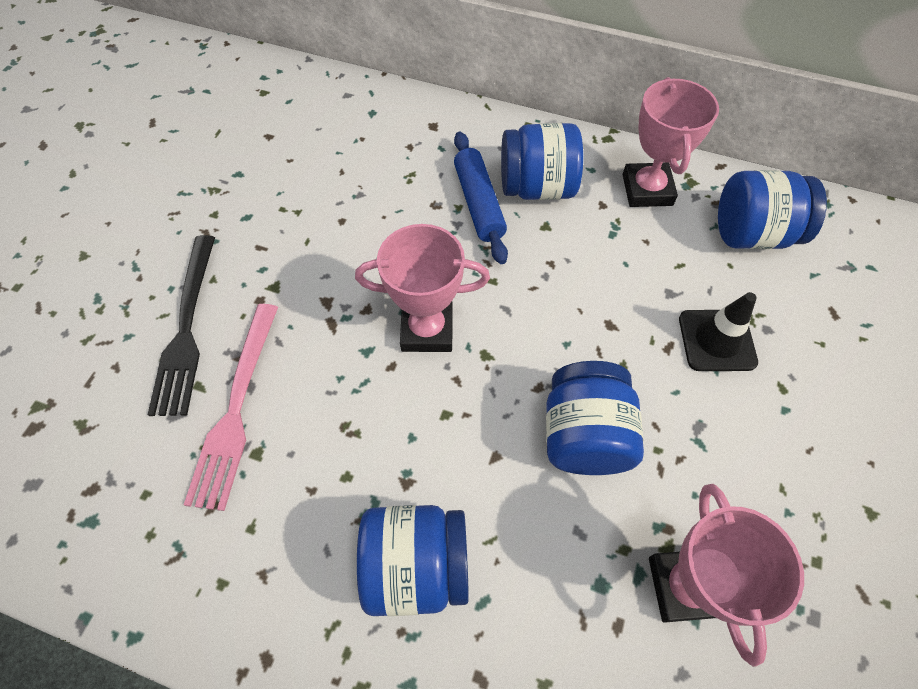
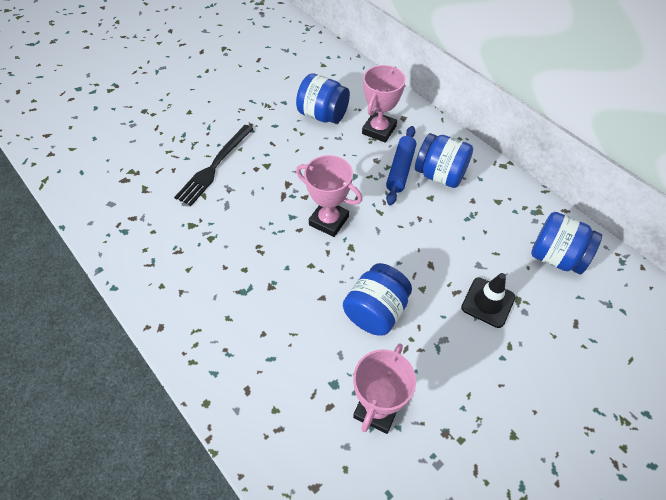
camera: 30 degrees right, 5 degrees down
pink fork [184,304,278,511] -> none
blue jar [357,505,469,616] -> blue jar moved to [296,73,350,124]
pink trophy [623,77,719,207] -> pink trophy moved to [362,65,406,143]

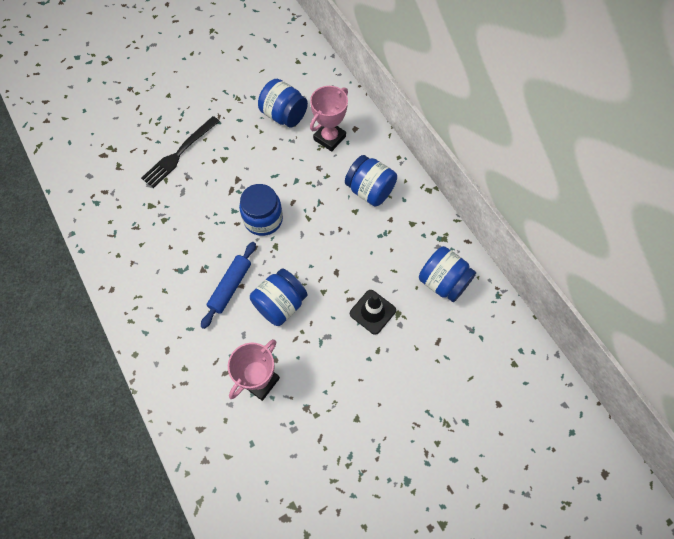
camera: 10 degrees right, 10 degrees up
pink trophy [296,155,362,237] -> blue jar [239,184,283,236]
blue rolling pin [386,126,416,206] -> blue rolling pin moved to [201,242,256,329]

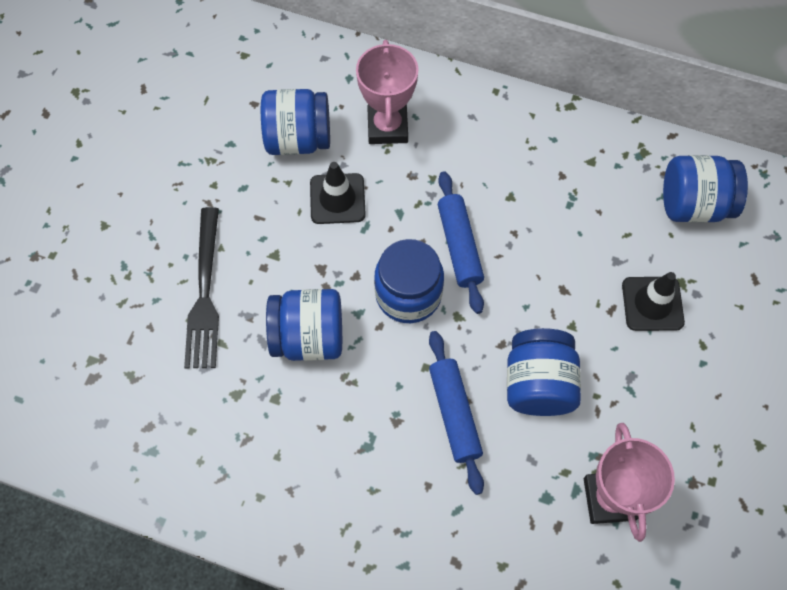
camera: 40 degrees left, 0 degrees up
blue jar [345,155,397,206] -> blue jar moved to [266,289,342,361]
none -> black traffic cone [310,162,366,224]
none -> blue rolling pin [438,171,484,314]

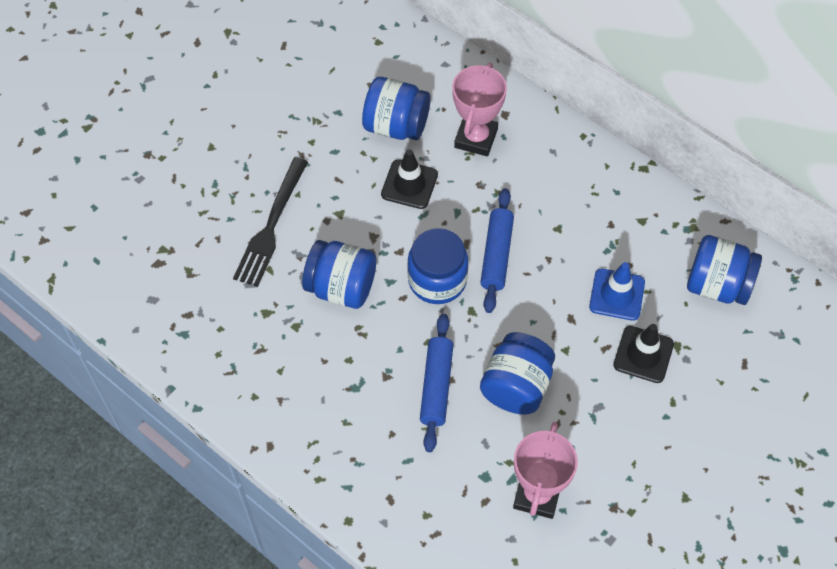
camera: 20 degrees right, 5 degrees down
none -> blue traffic cone [589,262,645,321]

